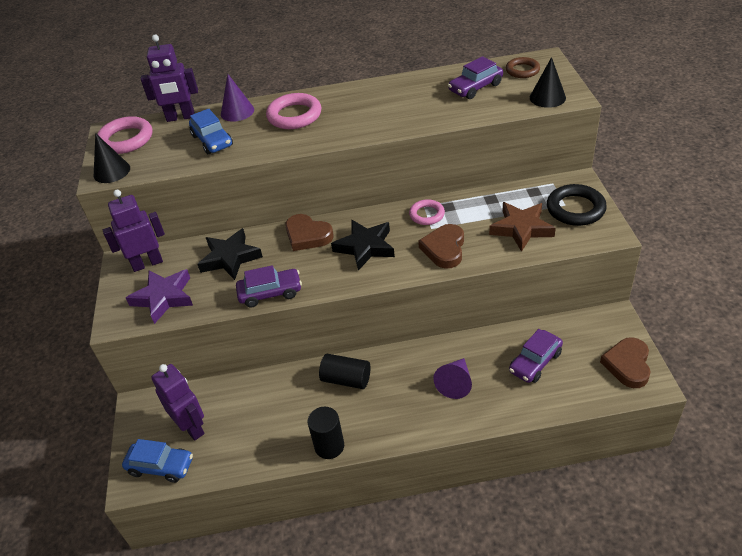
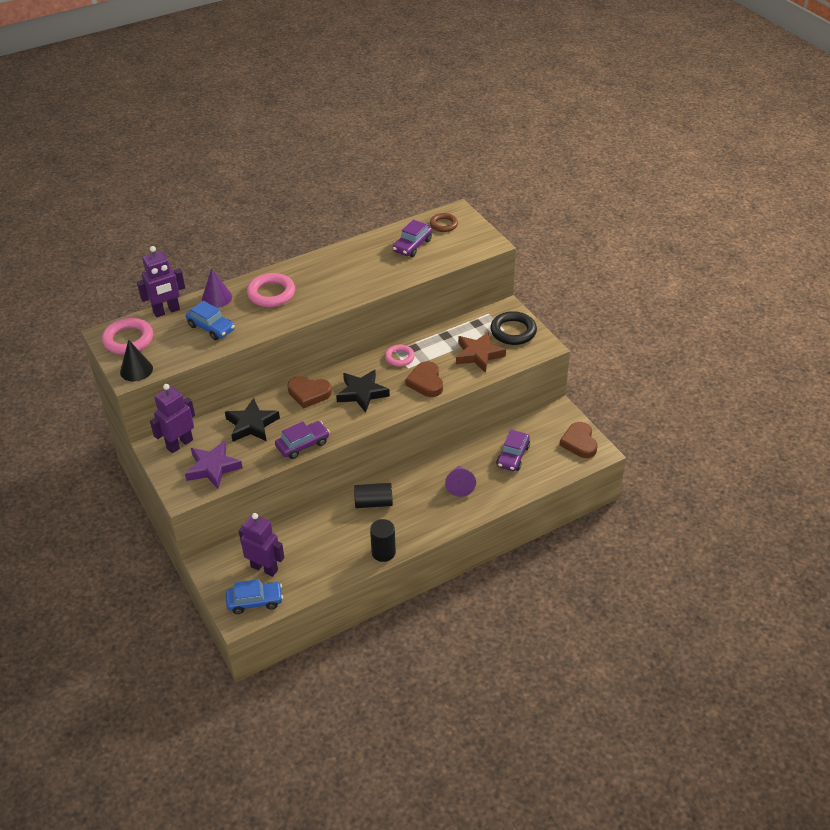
camera: 25 degrees left, 0 degrees up
black cone [530,57,566,108] -> none

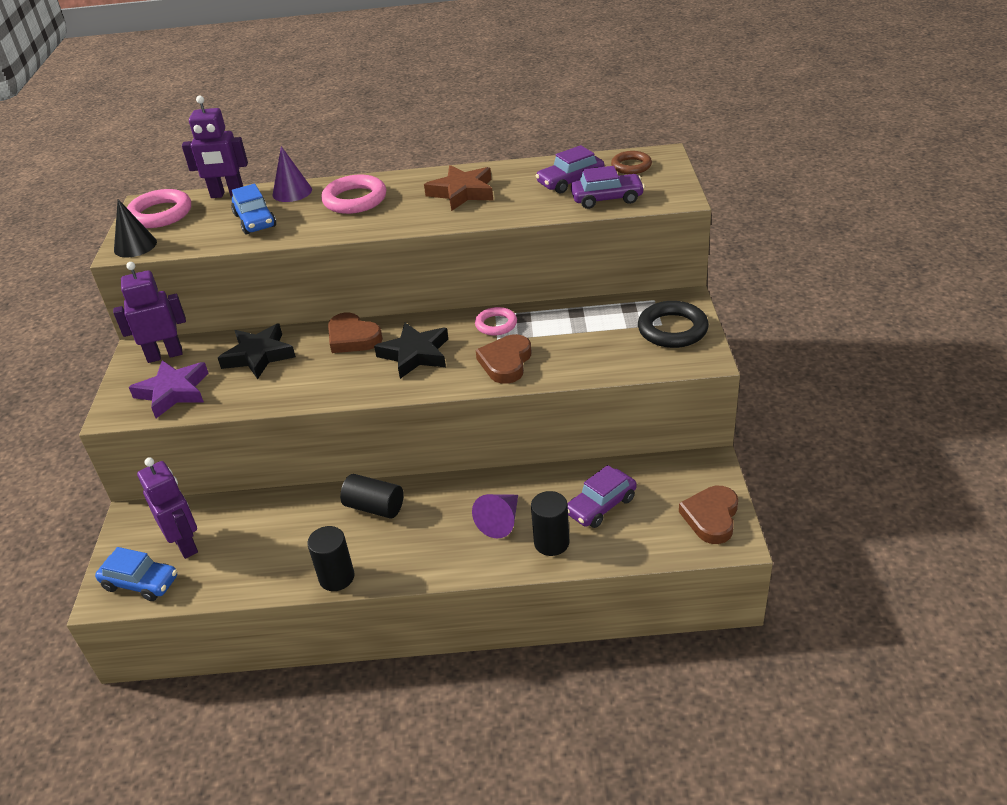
camera: 30 degrees right, 5 degrees down
purple car [275,421,330,459] -> purple car moved to [571,166,645,209]
brown star [456,332,506,373] -> brown star moved to [424,165,493,211]
none -> black cylinder [531,491,569,556]

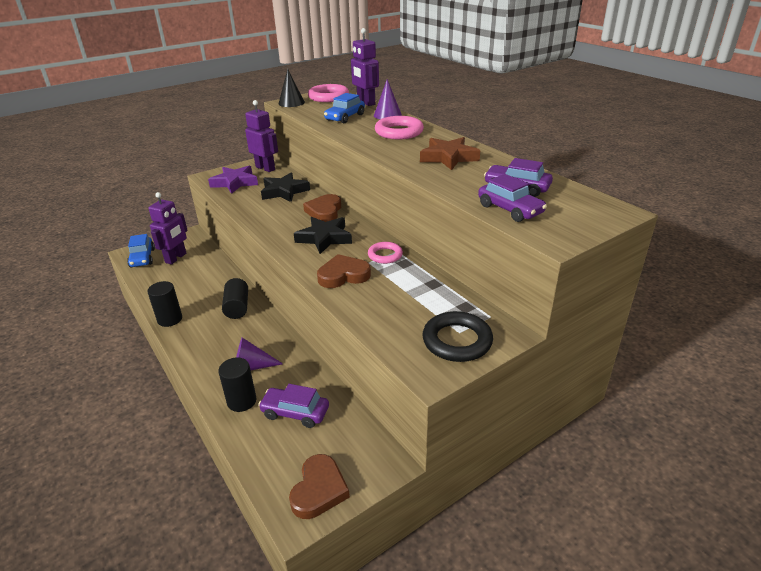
camera: 55 degrees right, 5 degrees down
brown ring [611,151,652,174] -> none
brown heart [679,486,738,544] -> brown heart turned 120 degrees clockwise [289,454,350,519]

